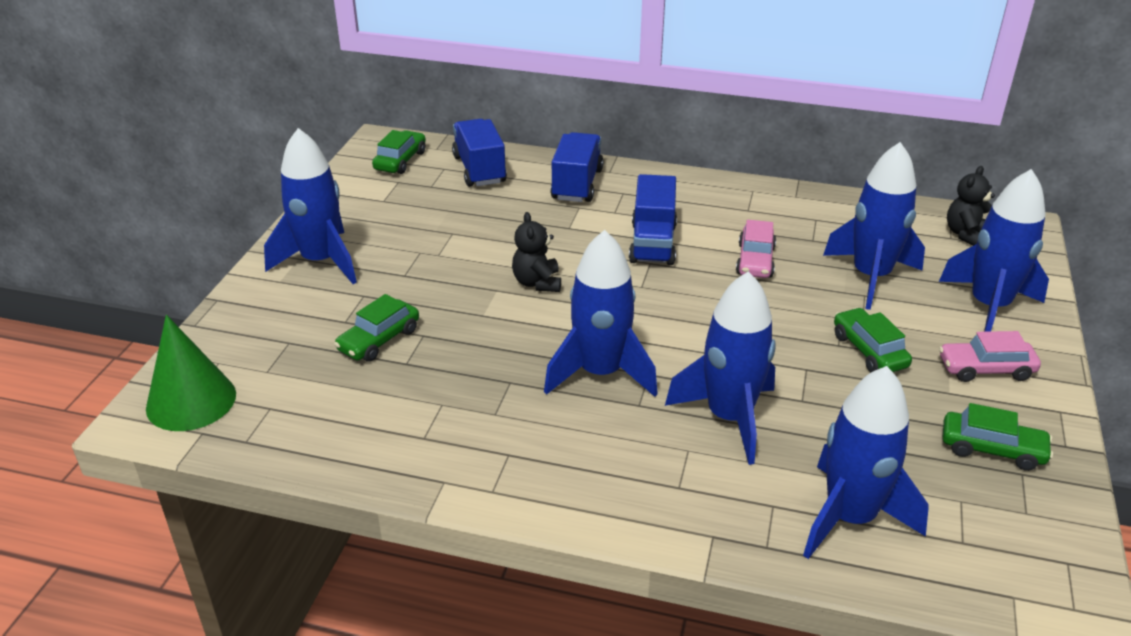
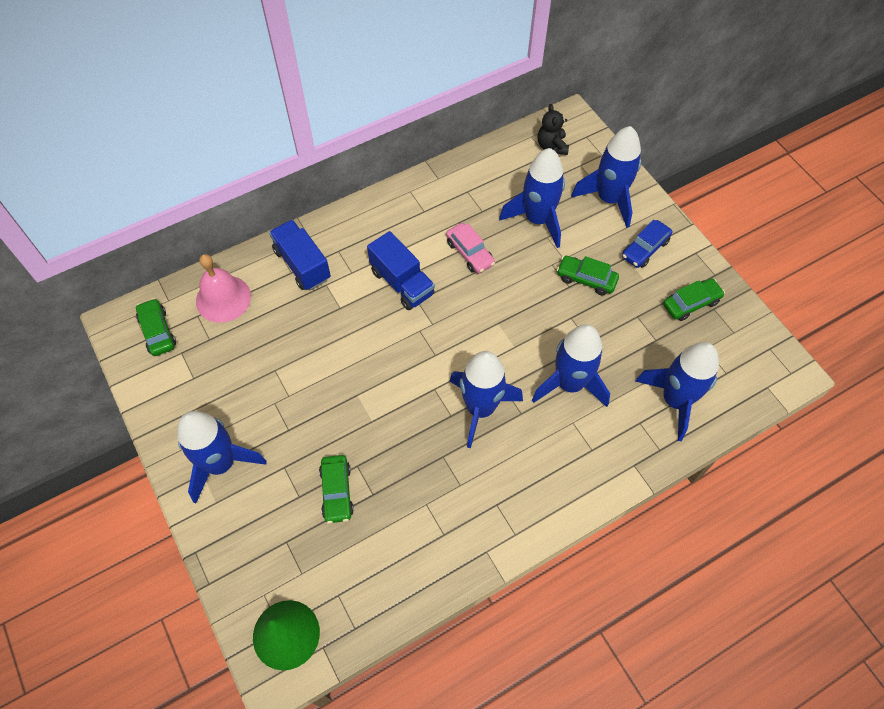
camera: 45 degrees left, 25 degrees up
blue truck [452,119,507,187] -> pink bell [196,254,251,323]
black teddy bear [512,212,561,292] -> none
pink car [939,331,1041,382] -> blue car [622,220,672,268]

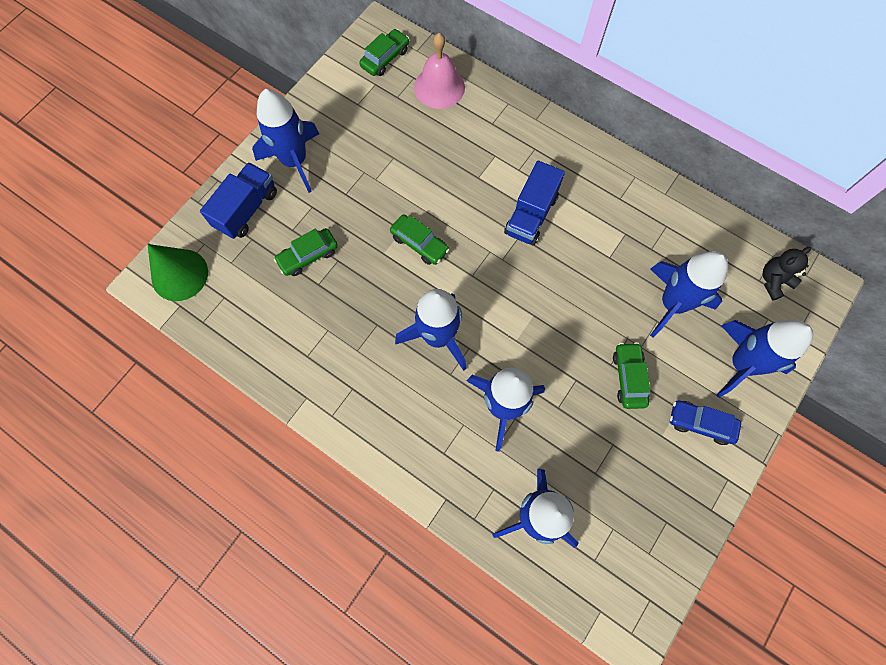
camera: 65 degrees right, 10 degrees up
blue truck [269,220,331,290] -> blue truck moved to [200,162,277,239]
pink car [446,223,495,274] -> none
green car [663,278,725,321] -> green car moved to [390,215,450,265]

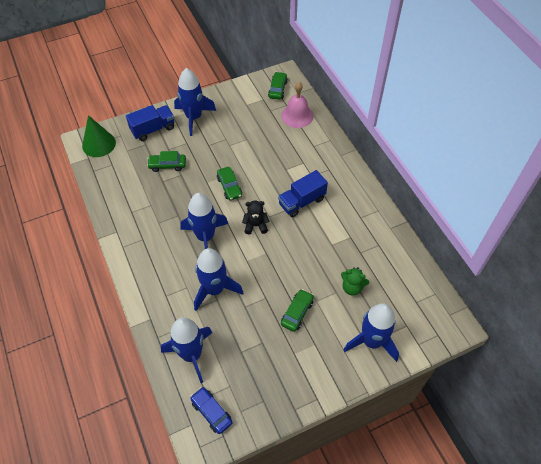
camera: 30 degrees right, 15 degrees down
green car [359,29,409,76] -> green car turned 60 degrees counterclockwise [268,72,288,100]
blue rocket [650,251,728,337] -> green teddy bear [341,267,369,296]
blue car [670,401,741,445] -> blue car moved to [190,387,232,434]
black teddy bear [762,247,811,301] -> black teddy bear moved to [242,201,269,235]

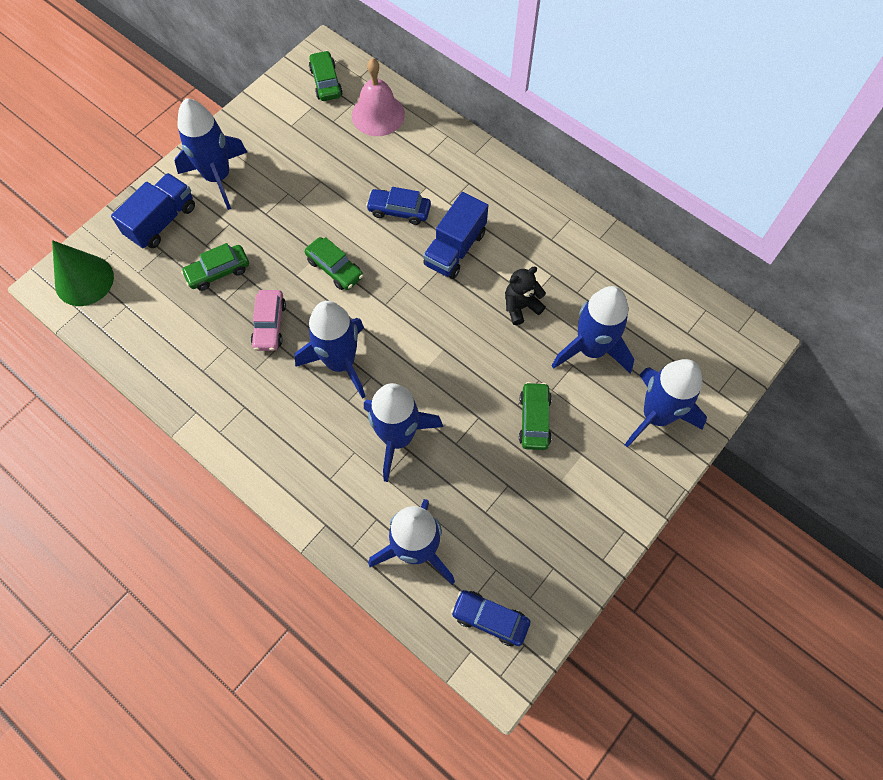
camera: 25 degrees left, 10 degrees up
black teddy bear [242,201,269,235] -> black teddy bear moved to [505,267,546,325]
green teddy bear [341,267,369,296] -> blue rocket [552,286,634,373]
none -> pink car [251,290,286,351]
none -> blue car [366,187,431,225]

